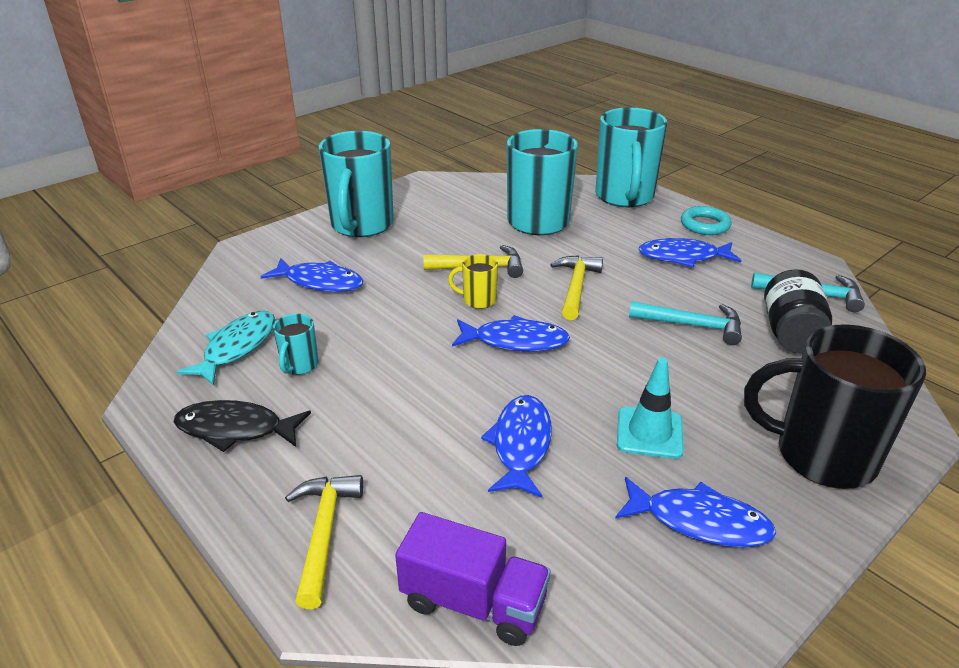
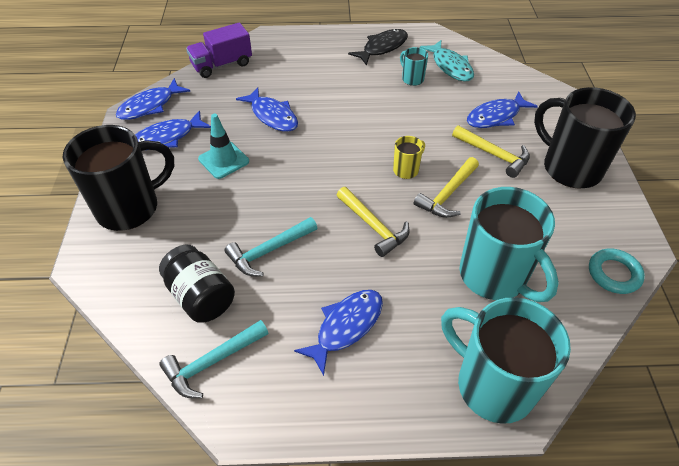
camera: 130 degrees right, 15 degrees up
yellow hammer [285,475,363,609] -> yellow hammer moved to [452,125,530,178]
turquoise mug [319,131,394,237] -> black mug [534,87,636,189]
blue fish [452,315,570,351] -> blue fish moved to [116,78,191,120]
turquoise ring [681,206,732,235] -> turquoise ring moved to [589,248,645,294]

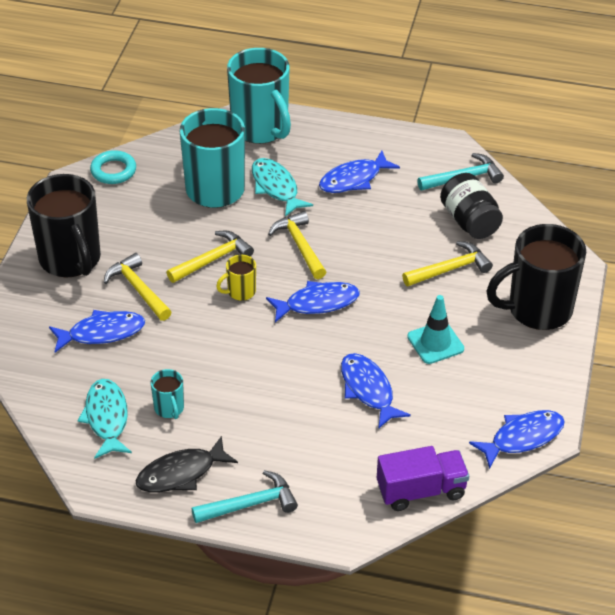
camera: 165 degrees left, 5 degrees down
blue fish [135,110,211,148] -> blue fish moved to [266,281,360,322]
turquoise hammer [224,217,317,276] -> turquoise hammer moved to [192,470,298,523]
none -> turquoise fish [252,158,313,217]
none -> yellow hammer [402,241,493,286]

